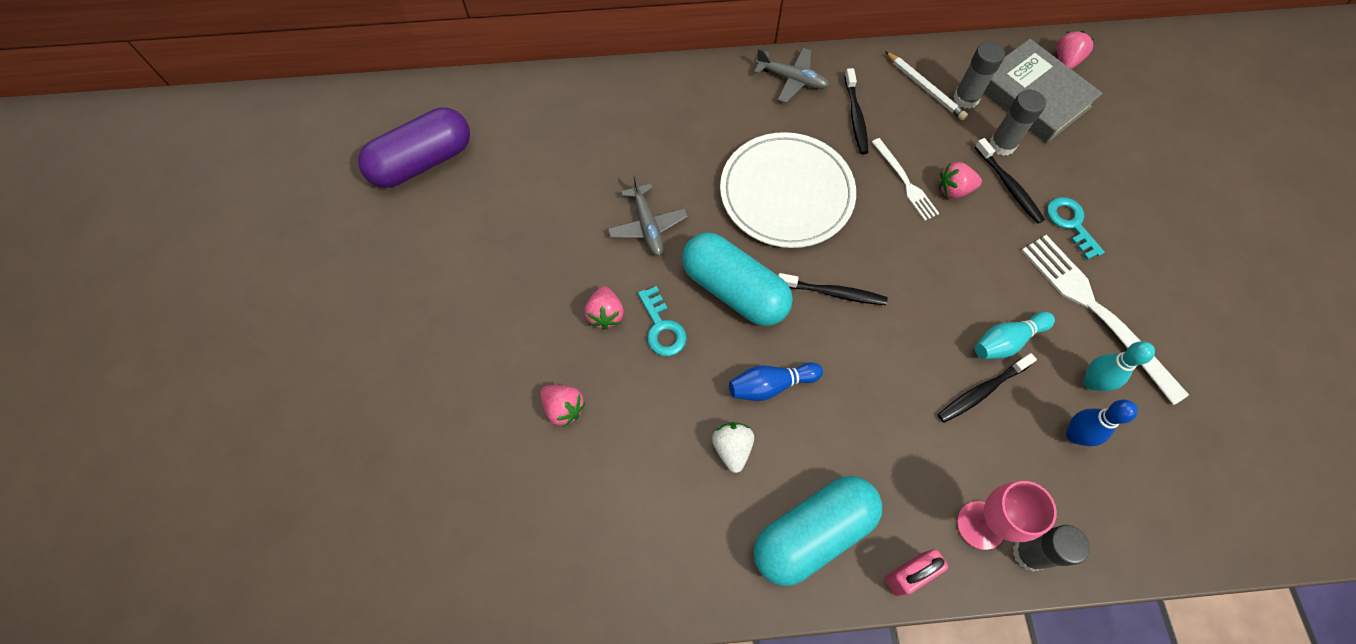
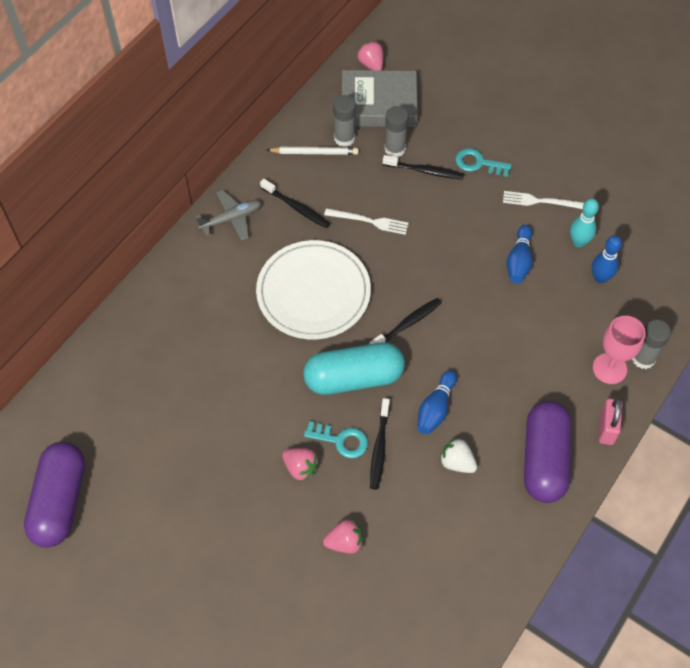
camera: 50 degrees left, 5 degrees down
grey plane [608,175,688,256] -> none
turquoise capsule [753,476,882,586] -> purple capsule [524,401,572,503]
black toothbrush [938,353,1037,423] -> black toothbrush moved to [370,398,390,490]
pink strawberry [939,162,982,199] -> none
turquoise bowling pin [975,312,1055,359] -> blue bowling pin [506,225,533,284]
white fork [1021,235,1189,405] -> white fork [503,191,584,209], size x0.55

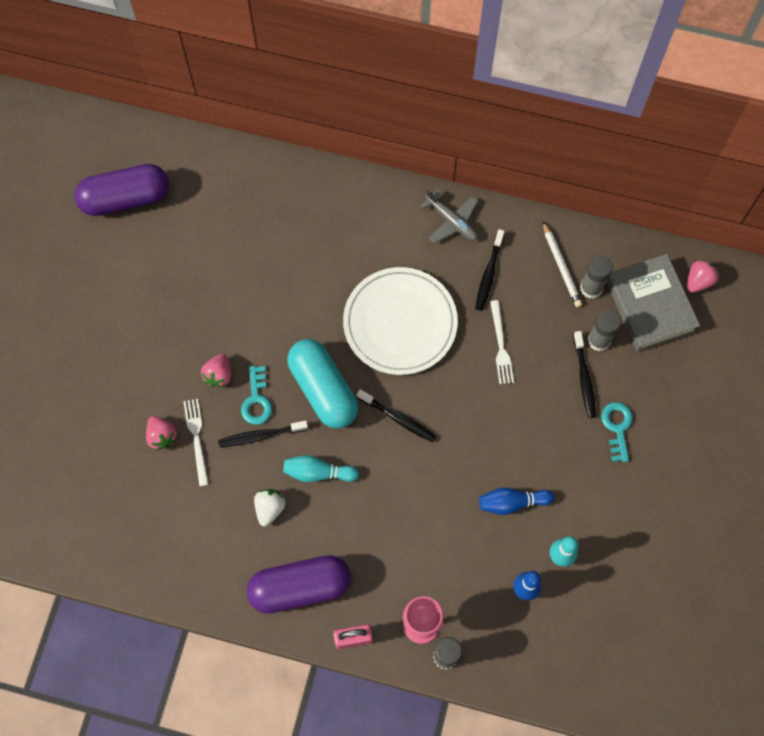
camera: 70 degrees right, 10 degrees up
blue bowling pin [417,370,457,434] -> turquoise bowling pin [283,455,359,482]
white fork [503,191,584,209] -> white fork moved to [183,399,209,486]

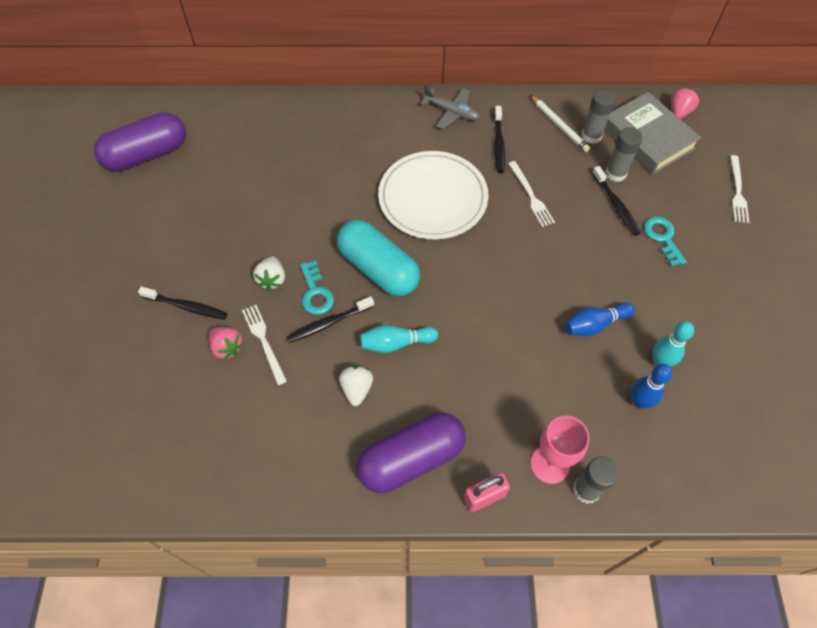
camera: 15 degrees left, 10 degrees down
pink strawberry [201,354,231,388] -> white strawberry [253,256,285,290]
black toothbrush [357,389,437,442] -> black toothbrush moved to [138,286,227,320]
none -> white fork [730,155,749,223]

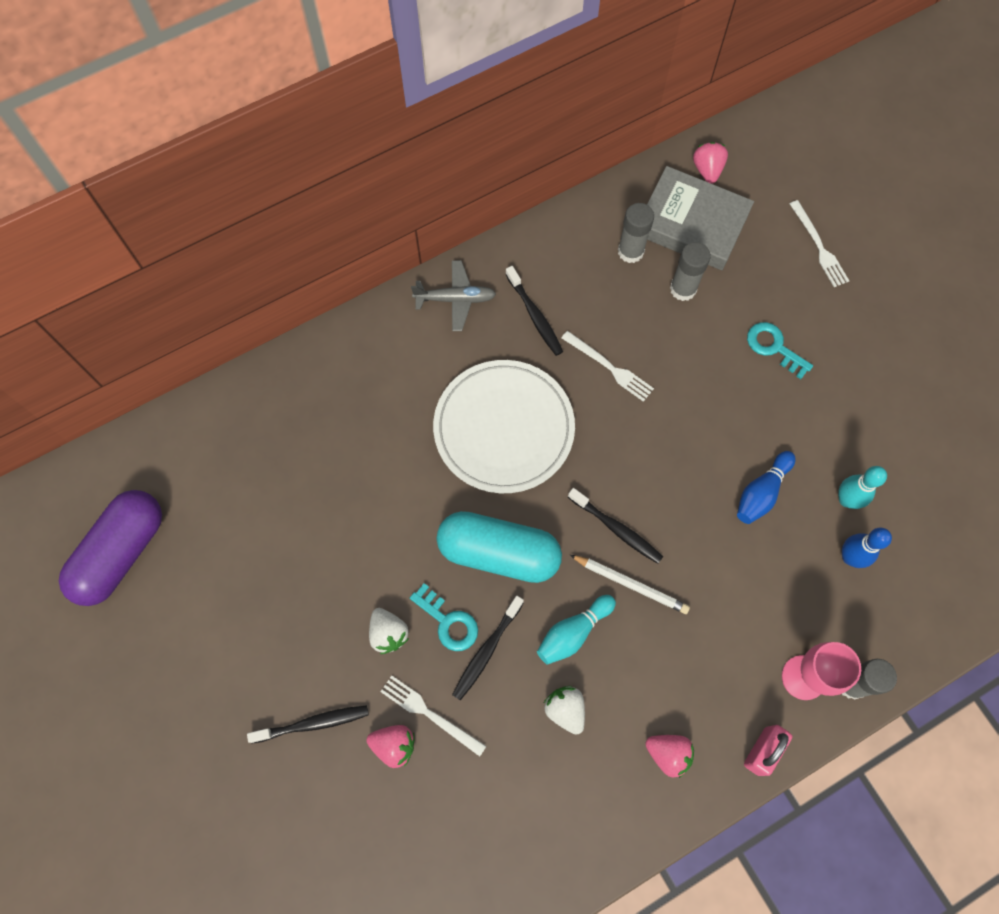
camera: 30 degrees left, 10 degrees up
purple capsule [357,412,466,493] -> pink strawberry [645,735,694,778]
white pencil [530,95,590,152] -> white pencil moved to [570,555,690,614]
black toothbrush [592,166,641,236] -> black toothbrush moved to [568,488,663,564]

